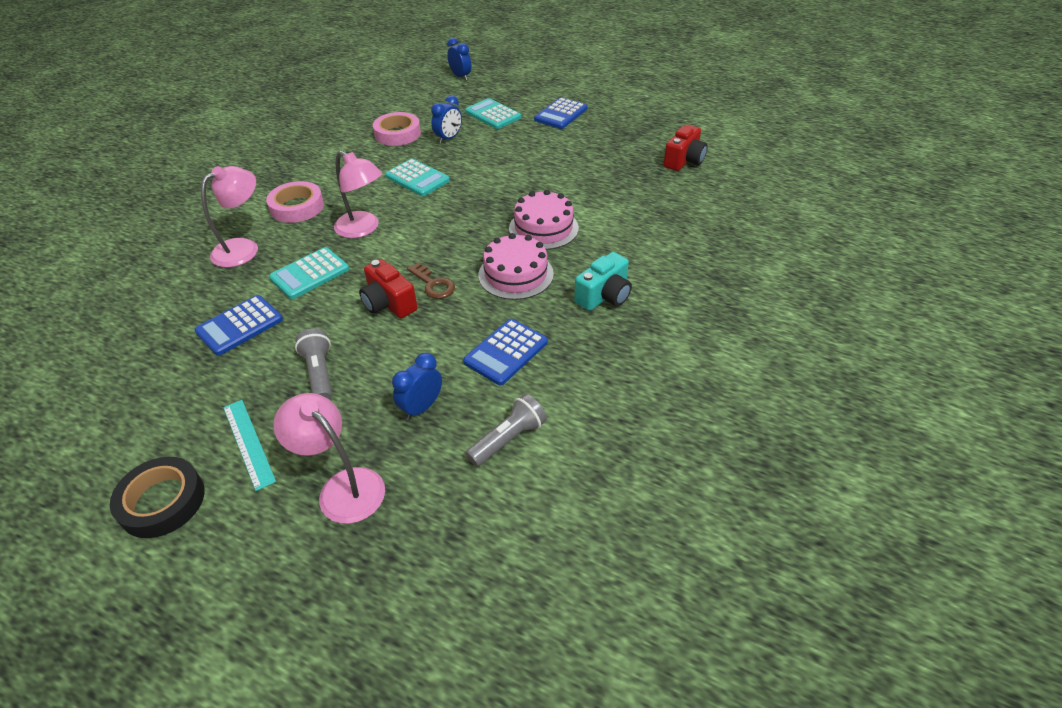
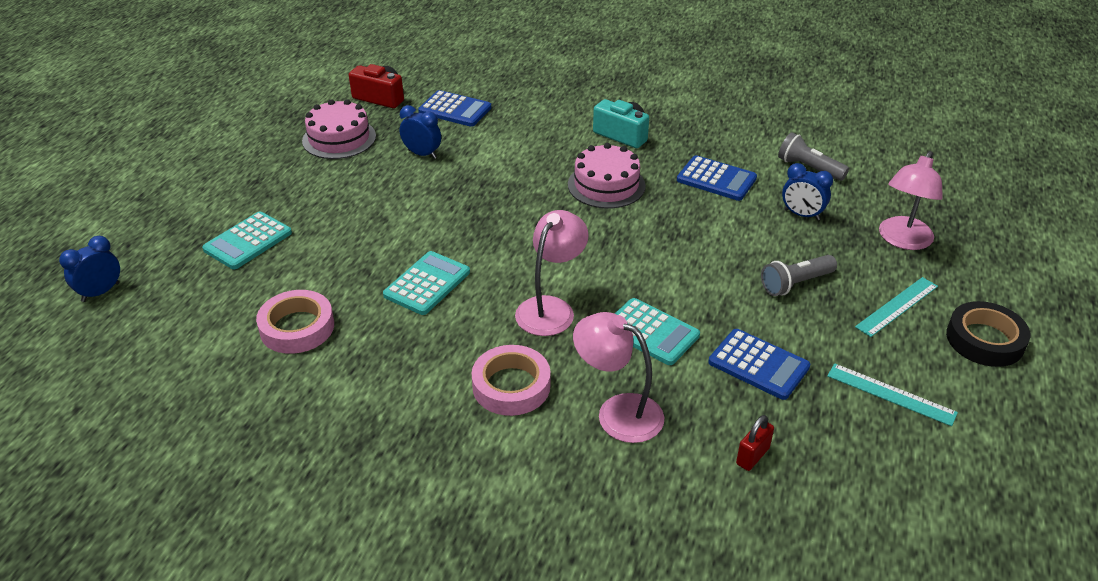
camera: 100 degrees left, 5 degrees down
red camera [359,259,418,318] -> none
brown key [407,262,455,299] -> none
blue clock [431,95,462,144] -> blue clock moved to [399,105,441,159]
pink cake [509,190,579,250] -> pink cake moved to [302,99,376,159]
blue calculator [534,97,587,129] -> blue calculator moved to [418,90,491,127]
none -> red padlock [736,415,774,471]
none -> turquoise ruler [827,363,958,426]

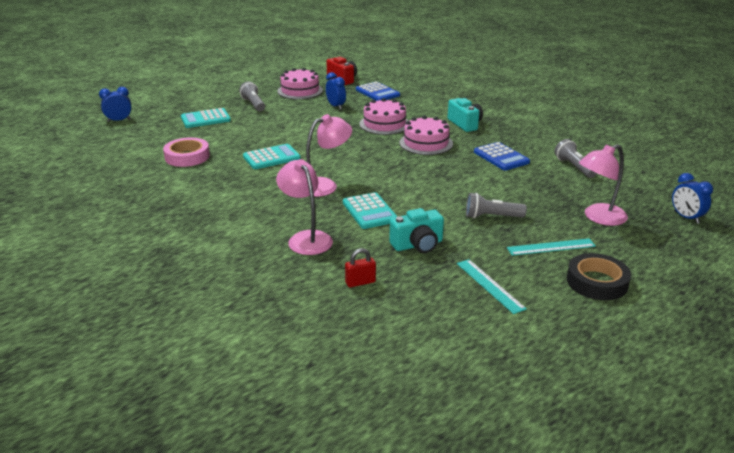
camera: 30 degrees right, 10 degrees down
pink tape [472,345,551,416] -> none
blue calculator [709,329,810,400] -> turquoise camera [389,208,444,253]
blue clock [782,163,833,220] -> blue clock moved to [672,173,713,224]
none -> grey flashlight [239,82,265,112]
none -> pink cake [359,98,408,135]

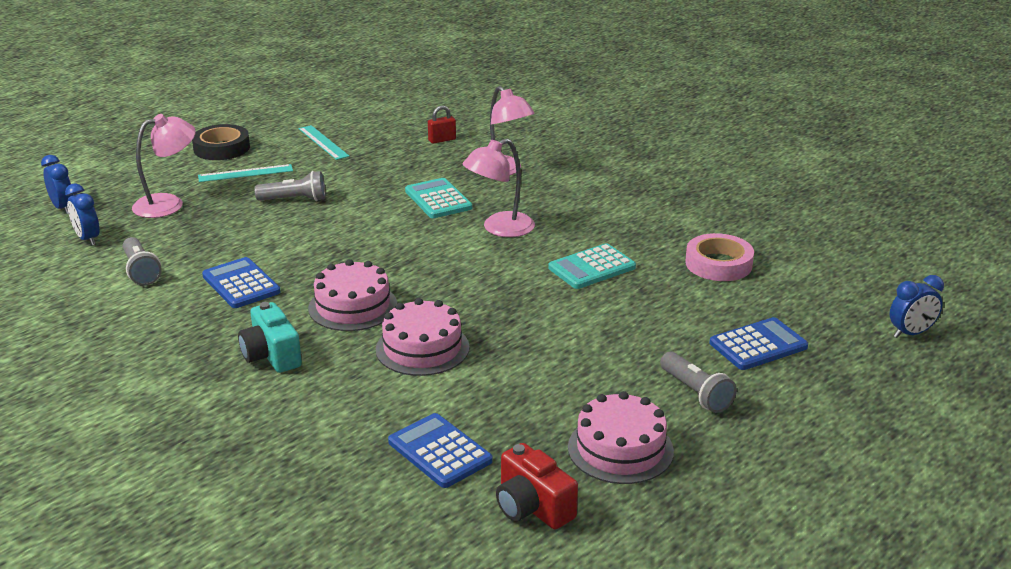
camera: 175 degrees right, 0 degrees up
turquoise calculator [181,108,231,128] -> blue calculator [710,317,808,370]
blue clock [326,72,346,110] -> blue clock moved to [65,183,99,246]
turquoise camera [389,208,444,253] -> none

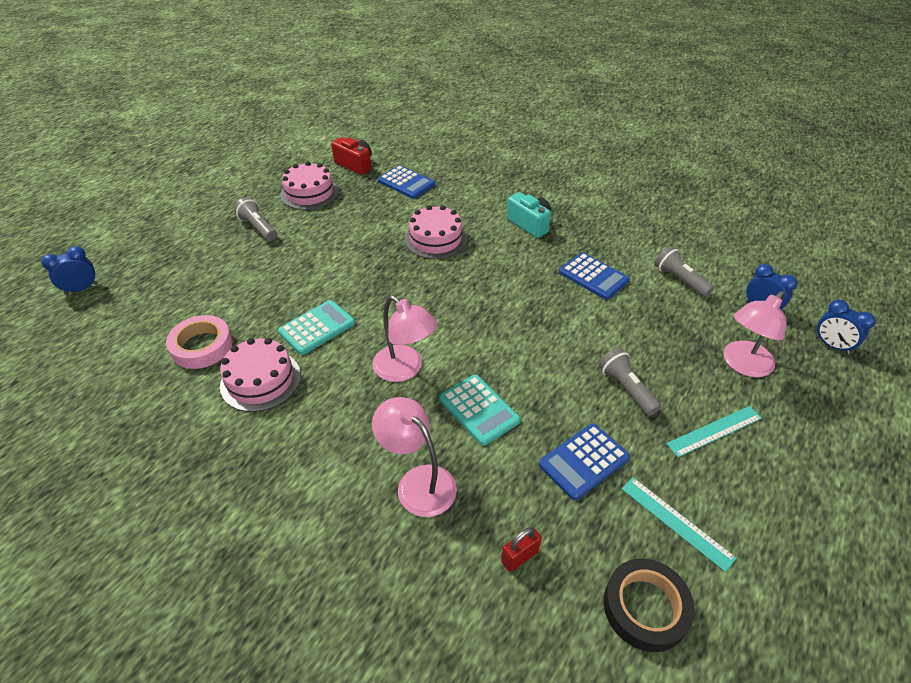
camera: 170 degrees right, 15 degrees up
black tape [192,124,250,160] -> black tape moved to [604,559,695,652]
grey flashlight [254,171,325,201] -> grey flashlight turned 75 degrees clockwise [599,348,661,416]
pink cake [308,259,398,331] -> pink cake moved to [220,338,301,412]
pink lamp [462,138,535,237] -> pink lamp turned 90 degrees clockwise [372,295,437,382]
blue calculator [710,317,808,370] -> blue calculator moved to [539,423,630,500]

